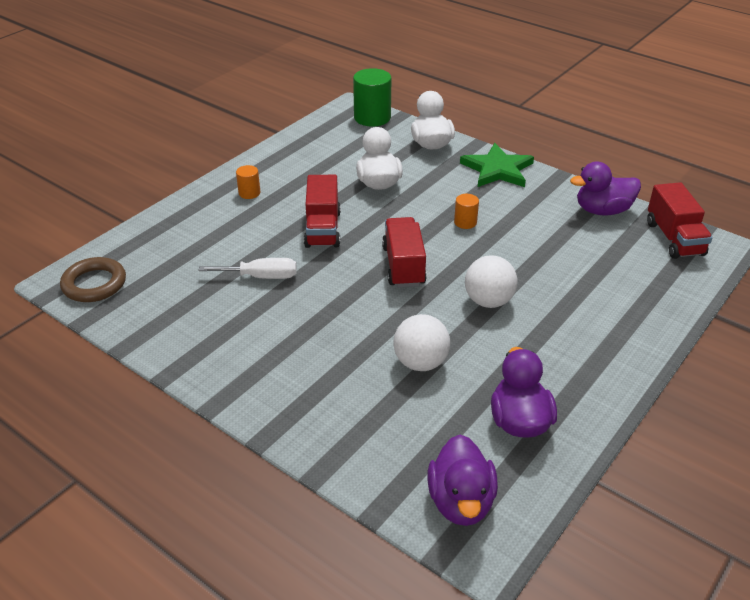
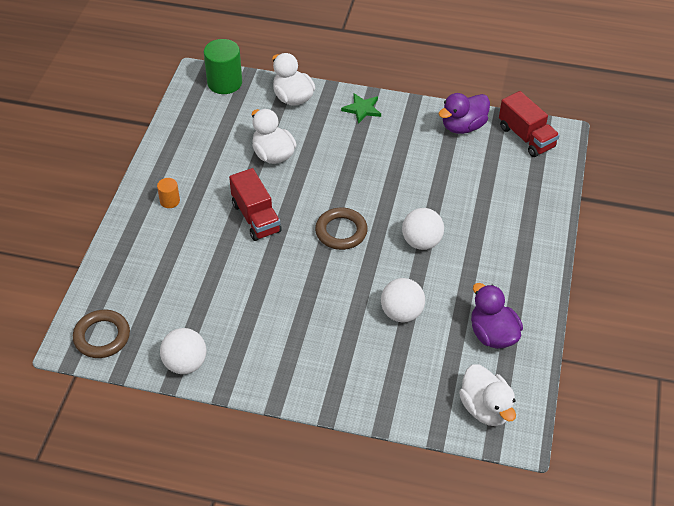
camera: 25 degrees left, 10 degrees up
white screwdriver [198,258,297,279] -> none
red truck [382,217,427,288] -> brown ring [315,208,368,250]
purple duck [427,435,498,526] -> white duck [459,364,516,426]
orange cylinder [454,194,479,229] -> none
green star [460,143,534,187] -> green star [341,93,381,124], size x0.62
none -> white ball [160,328,206,374]

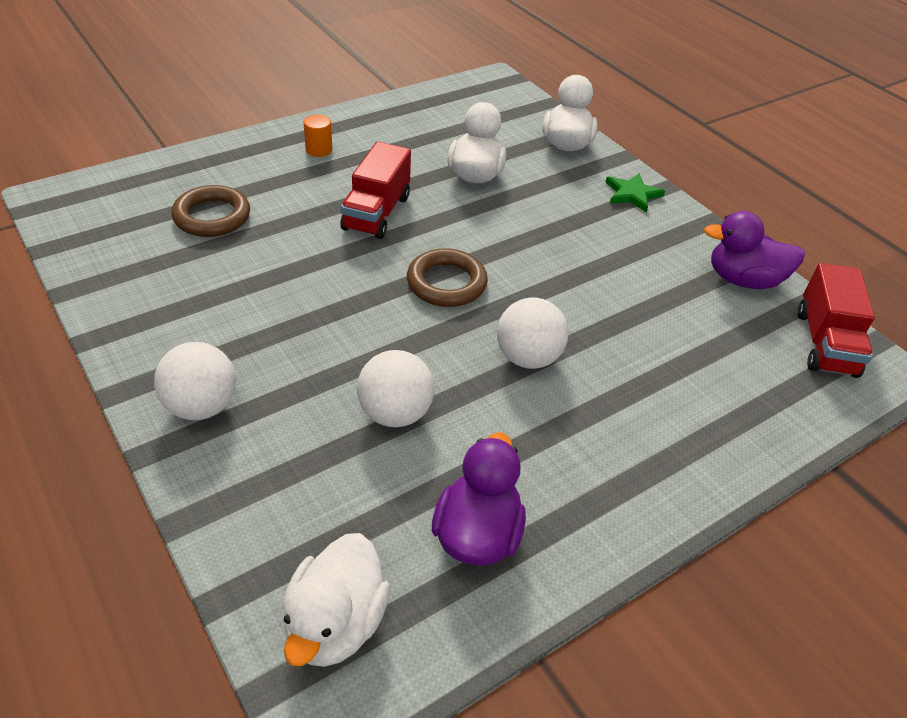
camera: 40 degrees right, 5 degrees down
brown ring [73,310,130,358] -> brown ring moved to [172,185,250,237]
white ball [160,328,206,374] -> white ball moved to [154,342,236,420]
green cylinder [204,39,242,94] -> none

